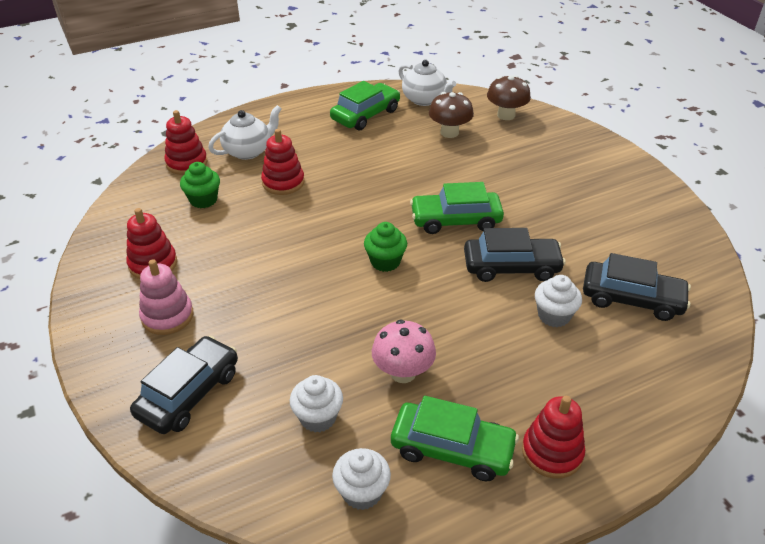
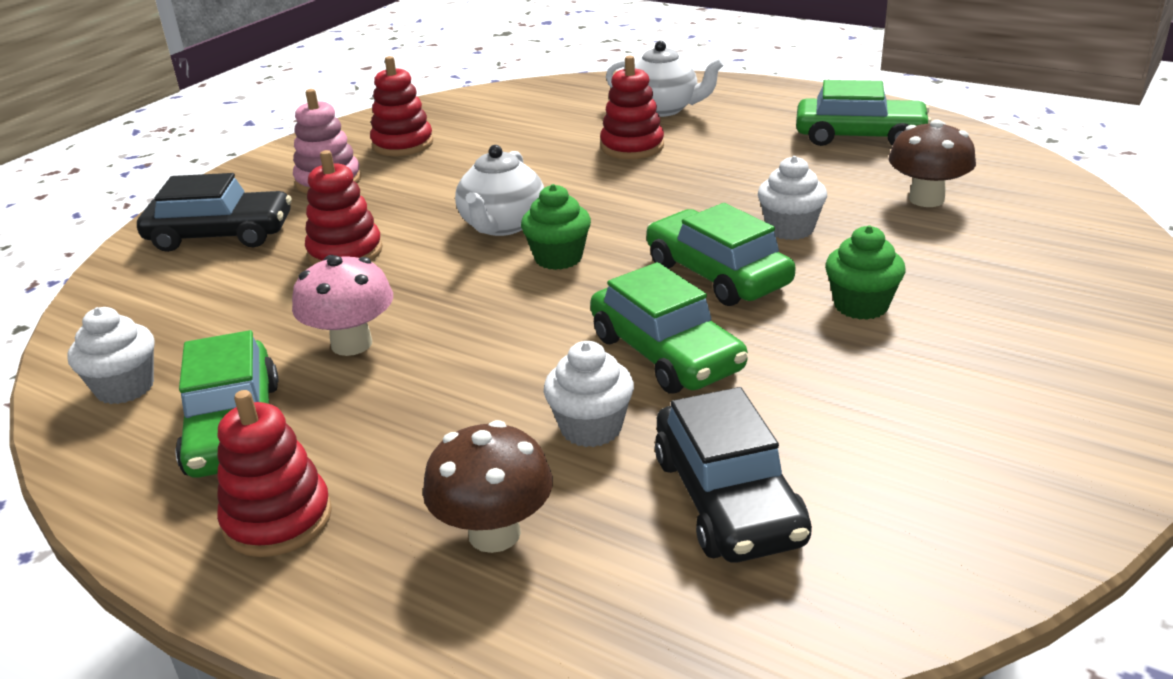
camera: 60 degrees right, 10 degrees down
red stacking toy [164,110,208,175] -> red stacking toy moved to [305,150,383,265]
green cupcake [180,162,220,208] -> green cupcake moved to [825,225,906,320]
white cupcake [290,375,343,432] -> white cupcake moved to [758,156,827,240]
white teapot [399,60,456,106] -> white teapot moved to [455,145,544,236]
black car [464,228,566,282] -> green car [590,262,748,394]
brown mushroom [487,75,531,120] -> brown mushroom moved to [423,420,553,553]

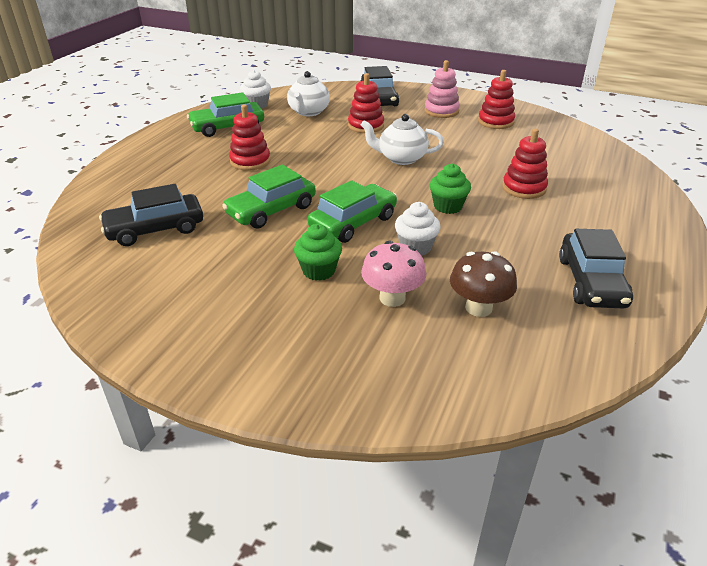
camera: 80 degrees right, 5 degrees up
red stacking toy [217,390,332,557] -> red stacking toy moved to [229,105,271,171]
pink mushroom [292,255,393,356] -> pink mushroom moved to [361,241,426,307]
brown mushroom [423,420,553,553] -> none
green cupcake [521,184,591,270] -> green cupcake moved to [430,163,471,214]
white cupcake [544,341,634,447] -> none
white teapot [606,41,725,117] -> white teapot moved to [287,71,330,116]
green car [796,80,932,146] -> black car [559,229,633,308]

